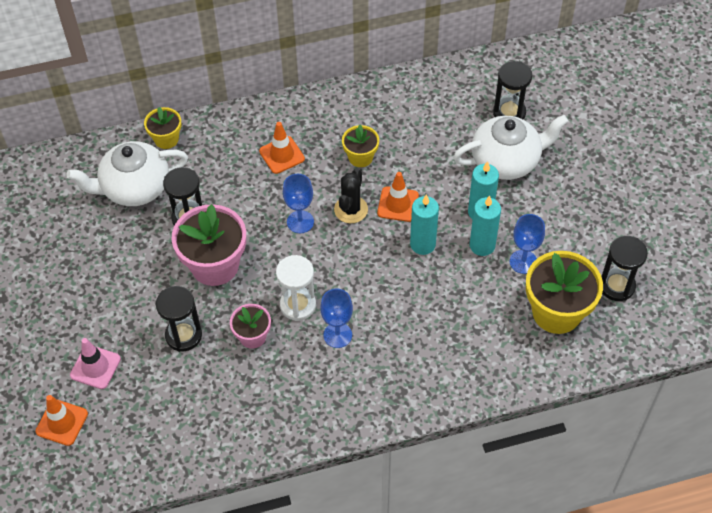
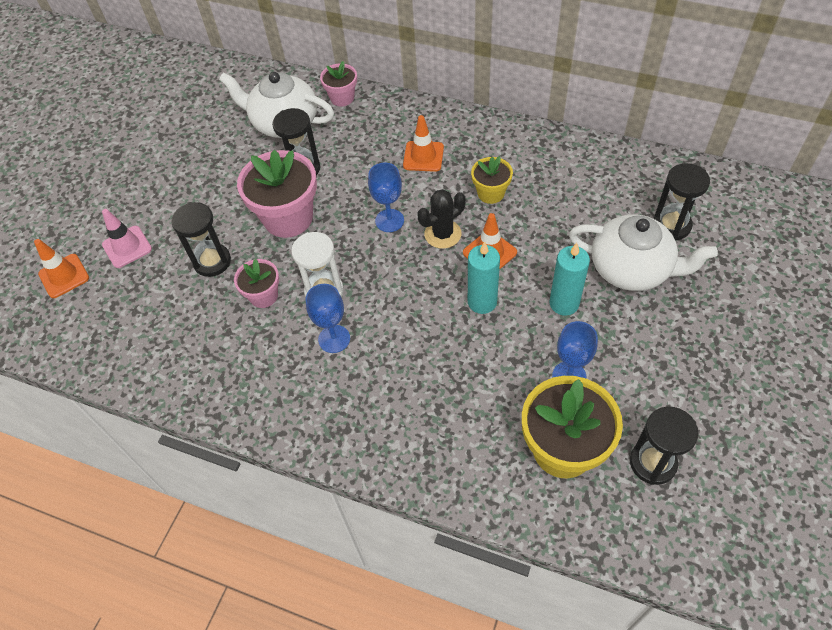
camera: 40 degrees right, 0 degrees up
yellow flower pot [144,107,182,149] -> pink flower pot [320,61,357,106]
turquoise candle [470,196,501,256] -> none

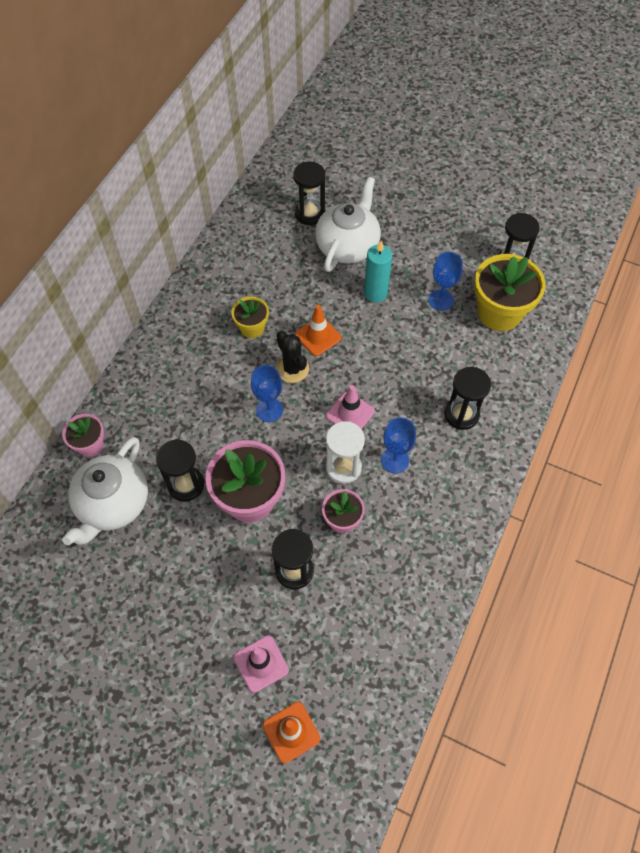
camera: 90 degrees left, 5 degrees up
orange traffic cone [403,115,444,172] -> none
turquoise candle [468,241,500,314] -> none
none -> pink traffic cone [326,385,375,429]
none -> black hourglass [444,367,491,430]

